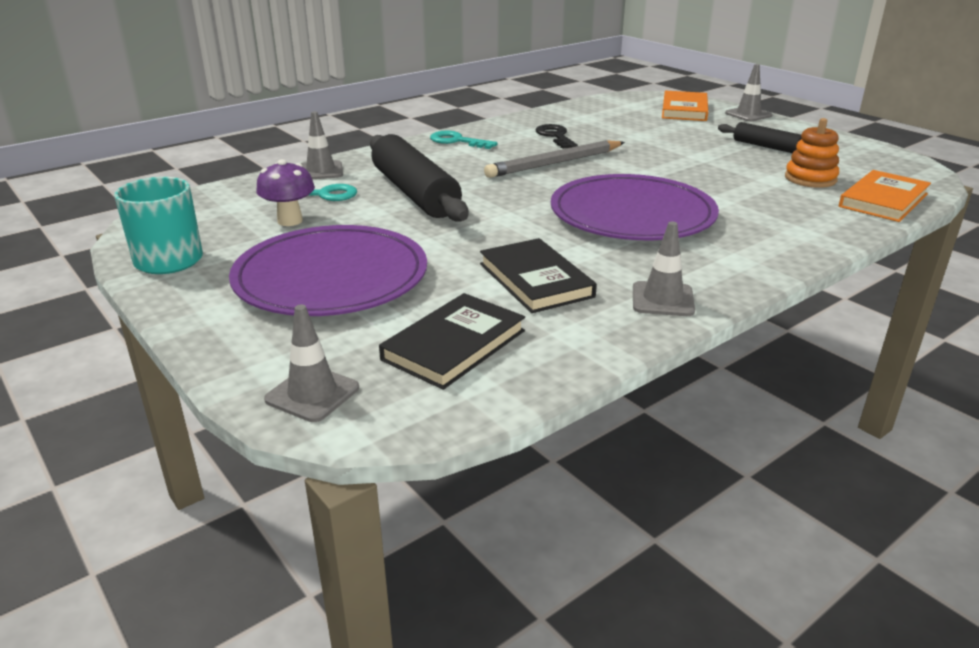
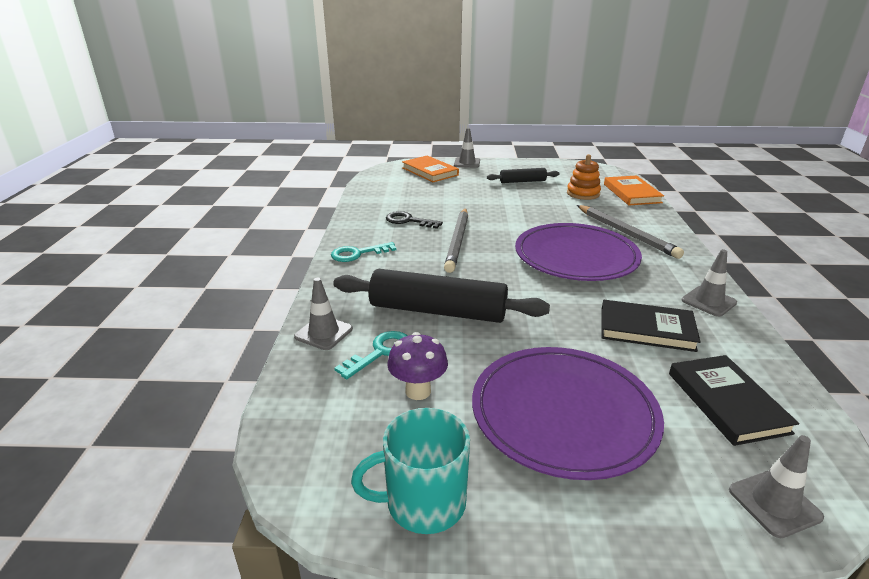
camera: 50 degrees left, 0 degrees up
none -> grey pencil [577,205,684,259]

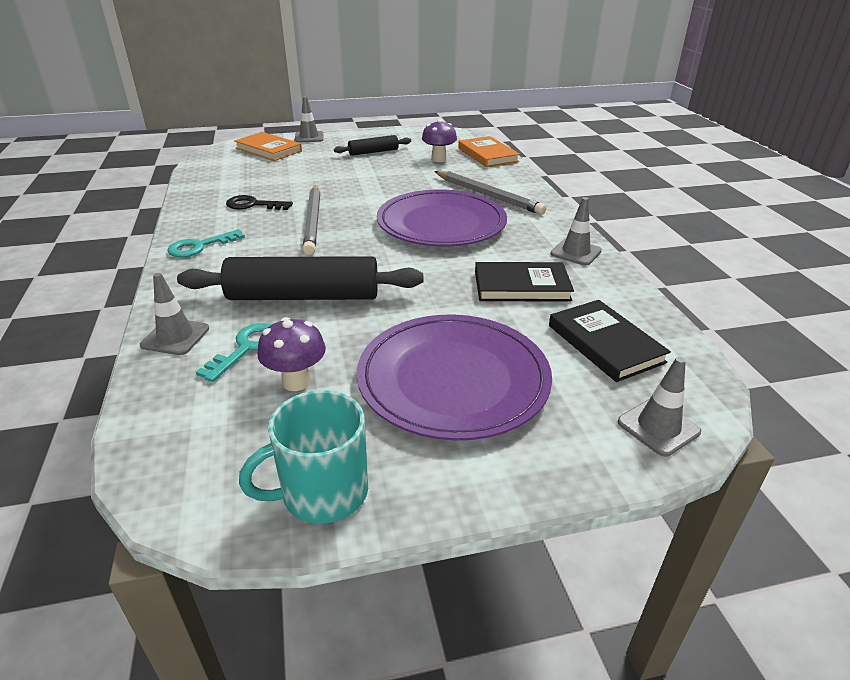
camera: 15 degrees left, 5 degrees up
orange stacking toy [567,154,601,200] -> purple mushroom [422,119,457,162]

